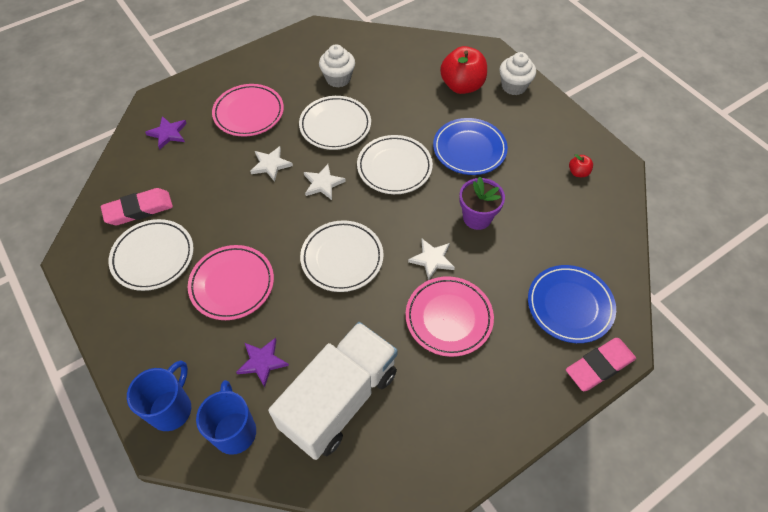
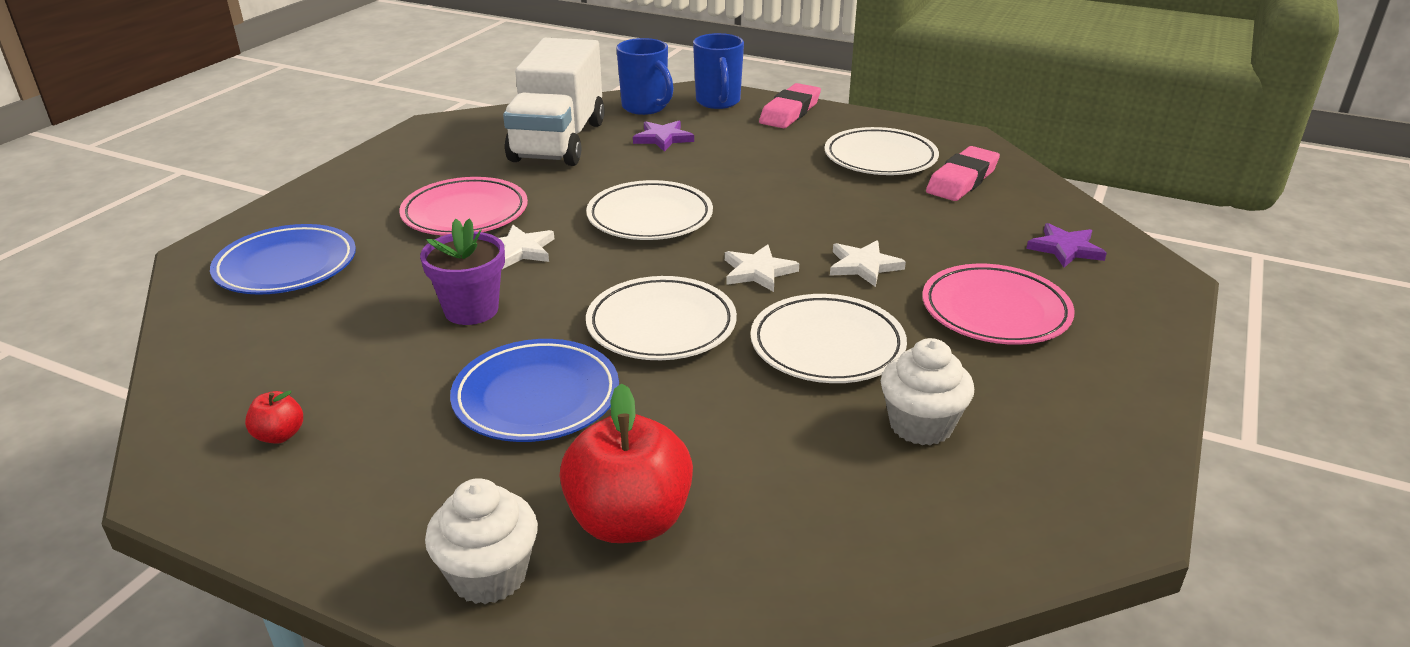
camera: 150 degrees right, 25 degrees down
pink plate [188,245,274,320] -> none
pink eraser [566,338,636,391] -> pink eraser moved to [759,83,821,128]

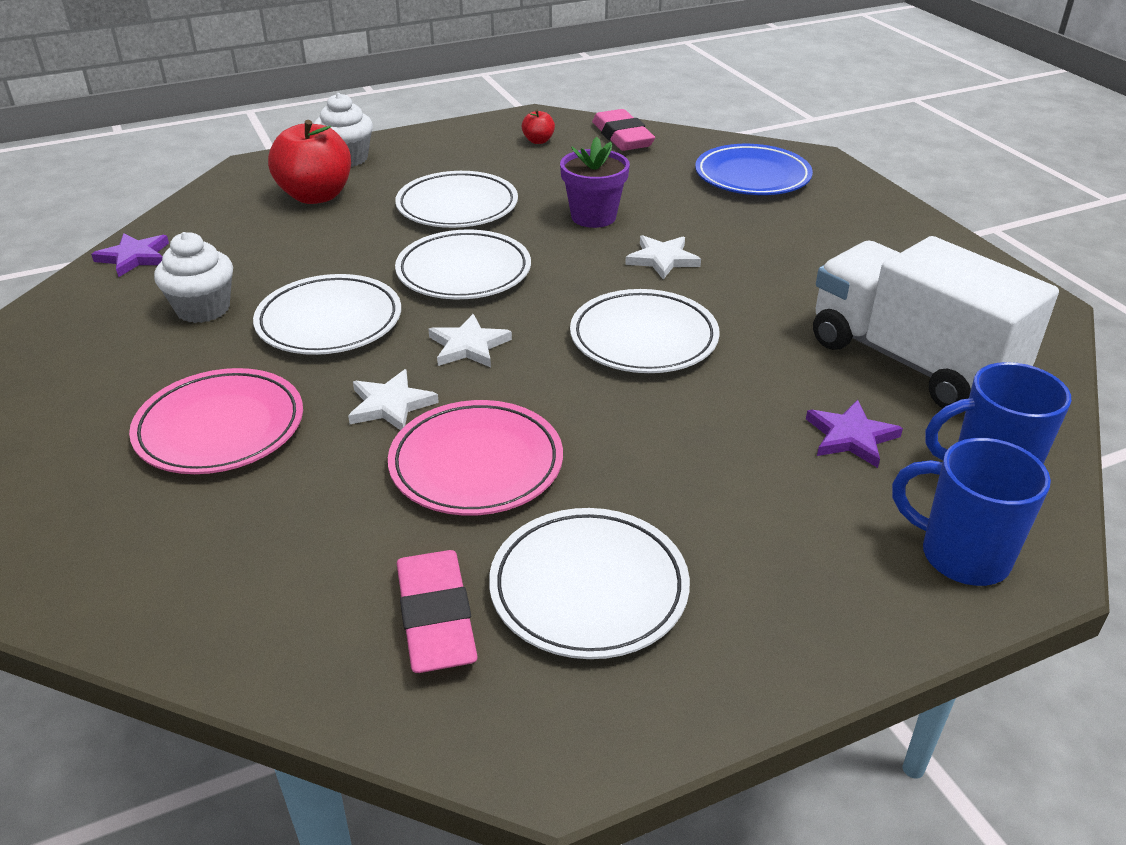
camera: 130 degrees right, 5 degrees up
pink plate [399,177,528,235] -> pink plate moved to [388,400,563,516]
blue plate [450,339,619,442] -> white plate [395,171,518,228]
pink eraser [759,83,821,128] -> pink eraser moved to [592,109,655,151]
purple star [1026,223,1107,267] -> purple star moved to [91,233,169,277]

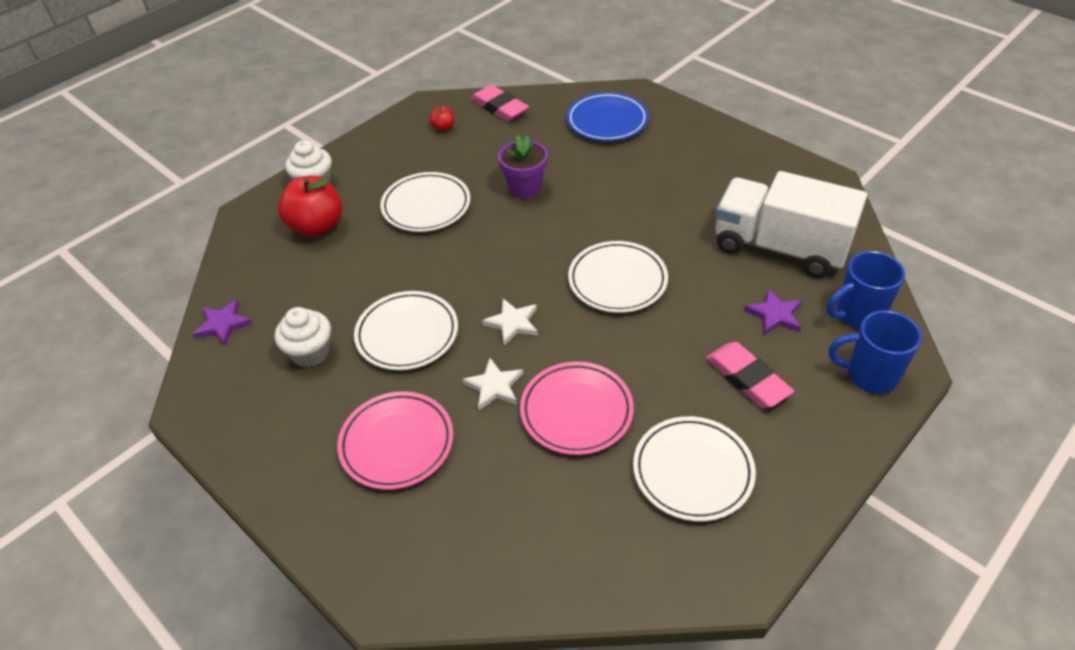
camera: 20 degrees left, 10 degrees up
white plate [395,230,531,299] -> none
pink eraser [397,550,478,673] -> pink eraser moved to [706,342,794,408]
white star [625,235,701,280] -> none

